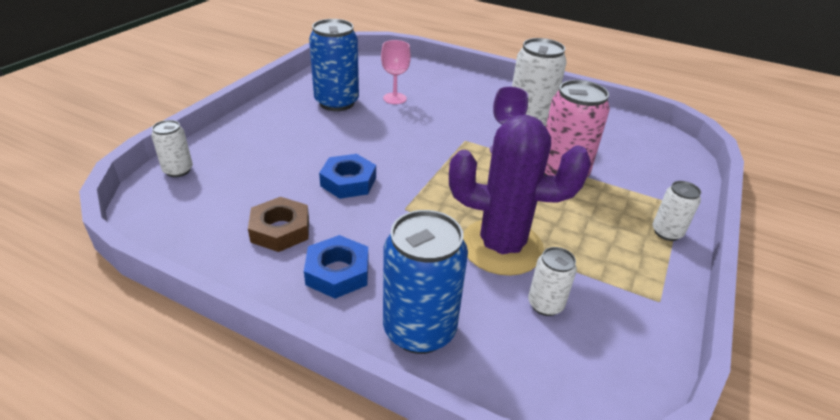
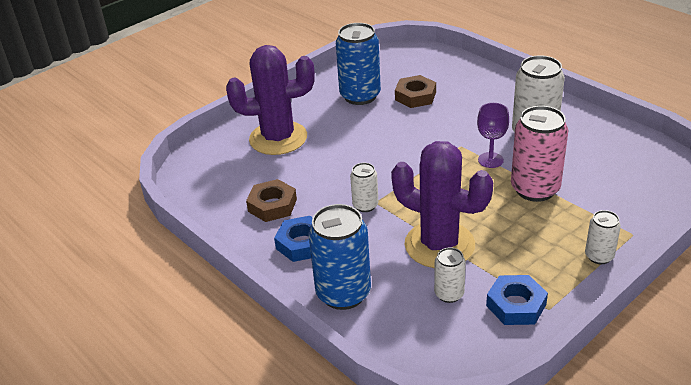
camera: 25 degrees right, 0 degrees up
white can [151,120,193,177] -> white can moved to [350,163,378,212]
blue nut [319,154,376,199] -> blue nut moved to [486,275,548,325]
pink goblet [381,40,411,104] -> brown nut [395,75,436,108]
none -> purple cactus [226,45,315,155]

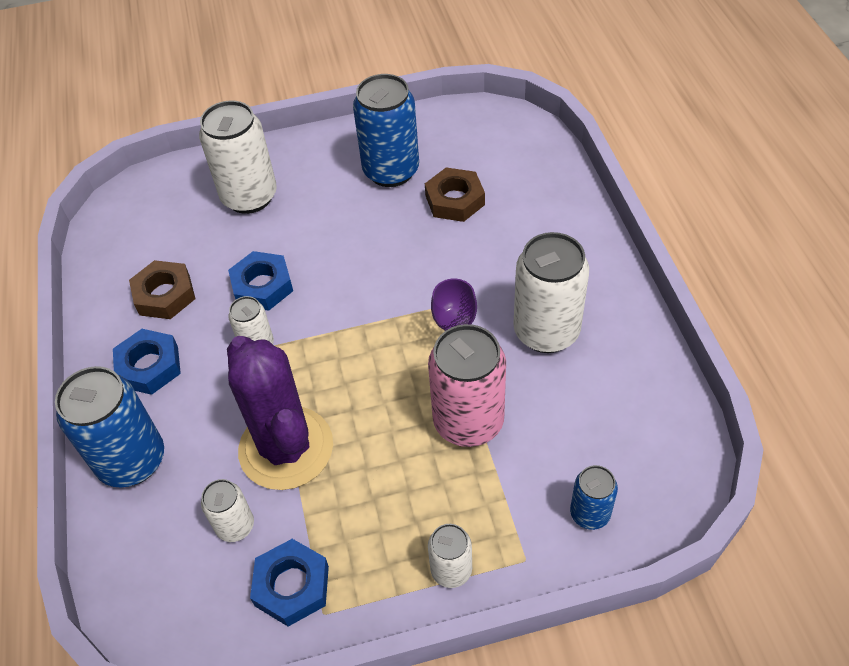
camera: 30 degrees right, 15 degrees up
purple cactus [226,45,315,155] -> white can [199,101,277,214]
none -> blue nut [228,251,293,311]
none -> blue can [570,465,618,530]

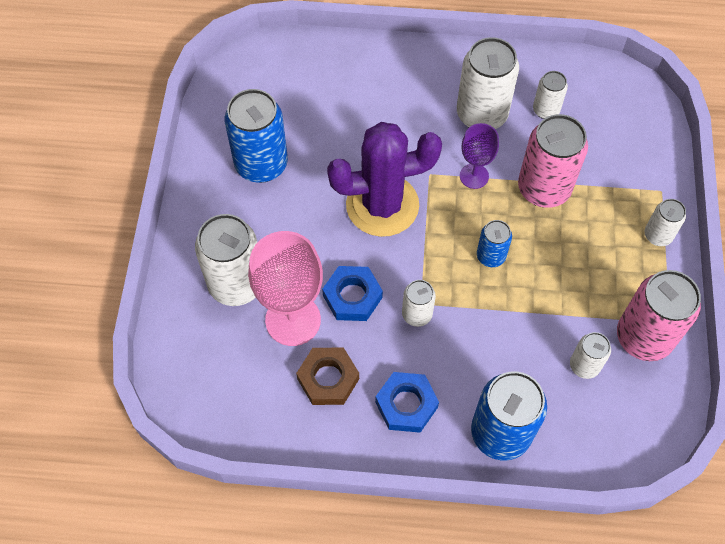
camera: 75 degrees left, 10 degrees up
purple cactus [227,336,333,490] -> purple cactus moved to [327,122,442,237]
blue nut [250,539,329,627] -> pink can [617,270,701,361]
brown nut [425,167,485,222] -> none
blue can [570,465,618,530] -> blue can moved to [477,220,512,267]
none -> pink goblet [248,231,323,346]
none -> white can [533,71,568,119]

